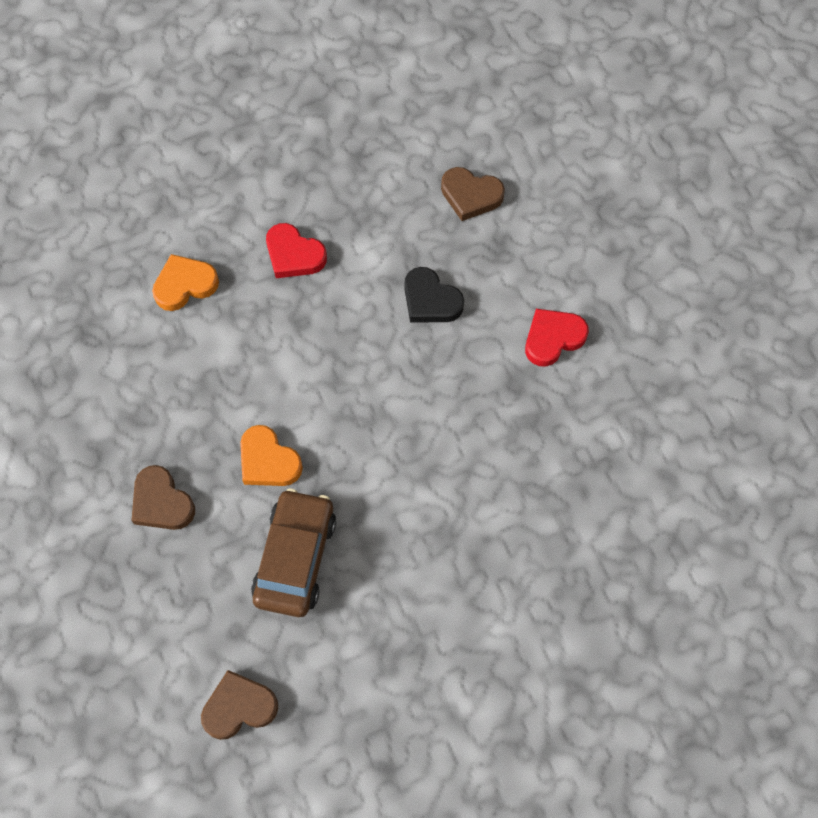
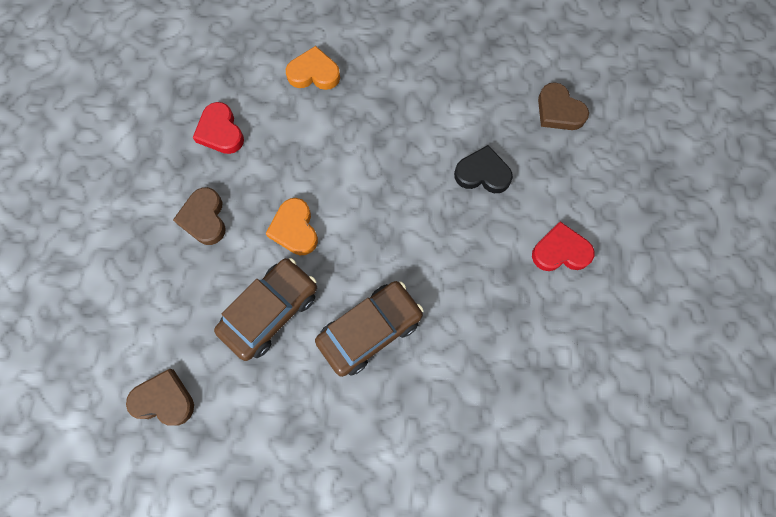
camera: 30 degrees right, 5 degrees up
red heart [266,223,327,278] -> red heart moved to [193,102,244,154]
black heart [404,267,464,323] -> black heart turned 120 degrees clockwise [454,145,513,193]
none -> brown car [315,281,424,377]

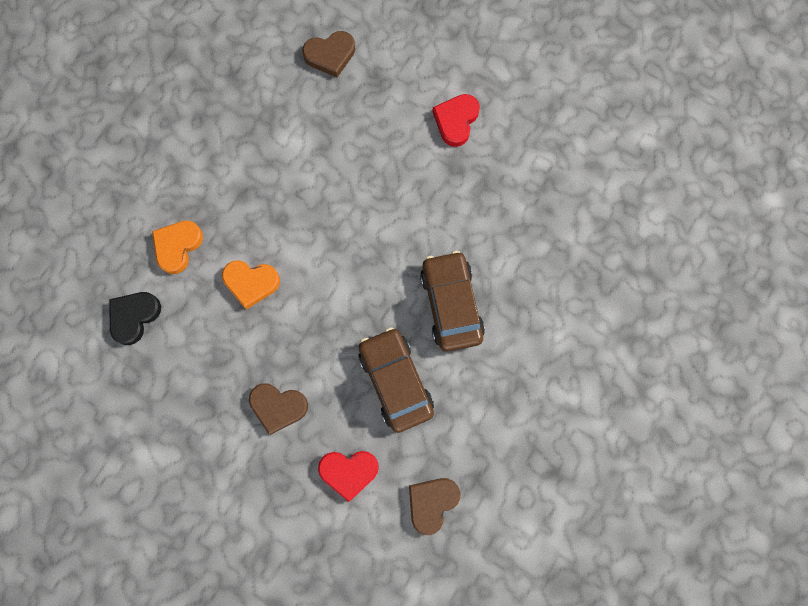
camera: 65 degrees left, 5 degrees up
red heart [193,102,244,154] -> red heart moved to [318,451,379,502]
orange heart [265,198,318,255] -> orange heart moved to [222,260,280,309]
black heart [454,145,513,193] -> black heart moved to [109,292,161,345]

